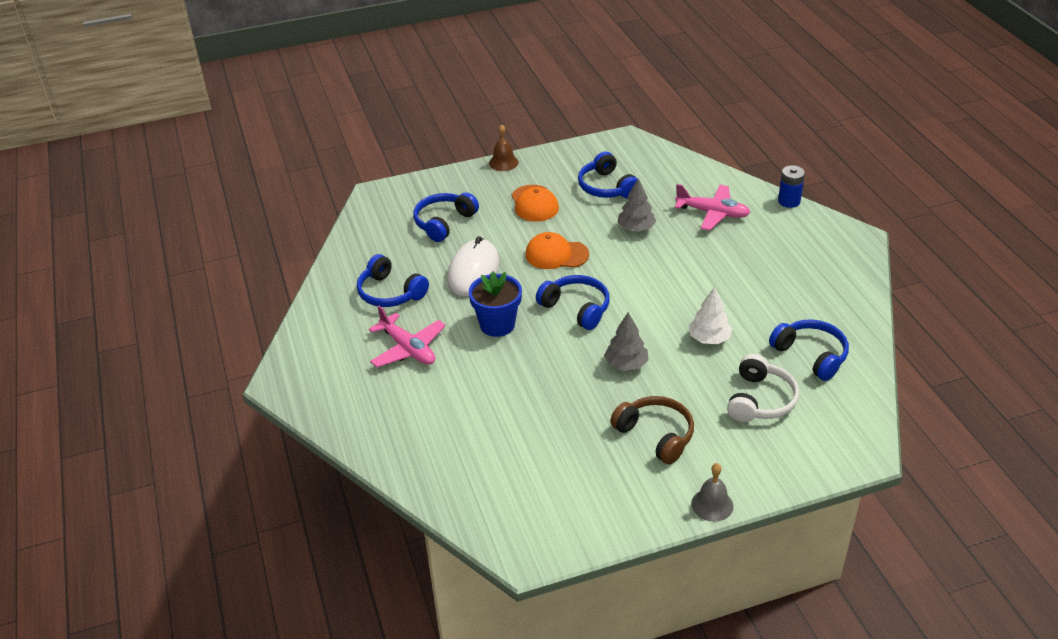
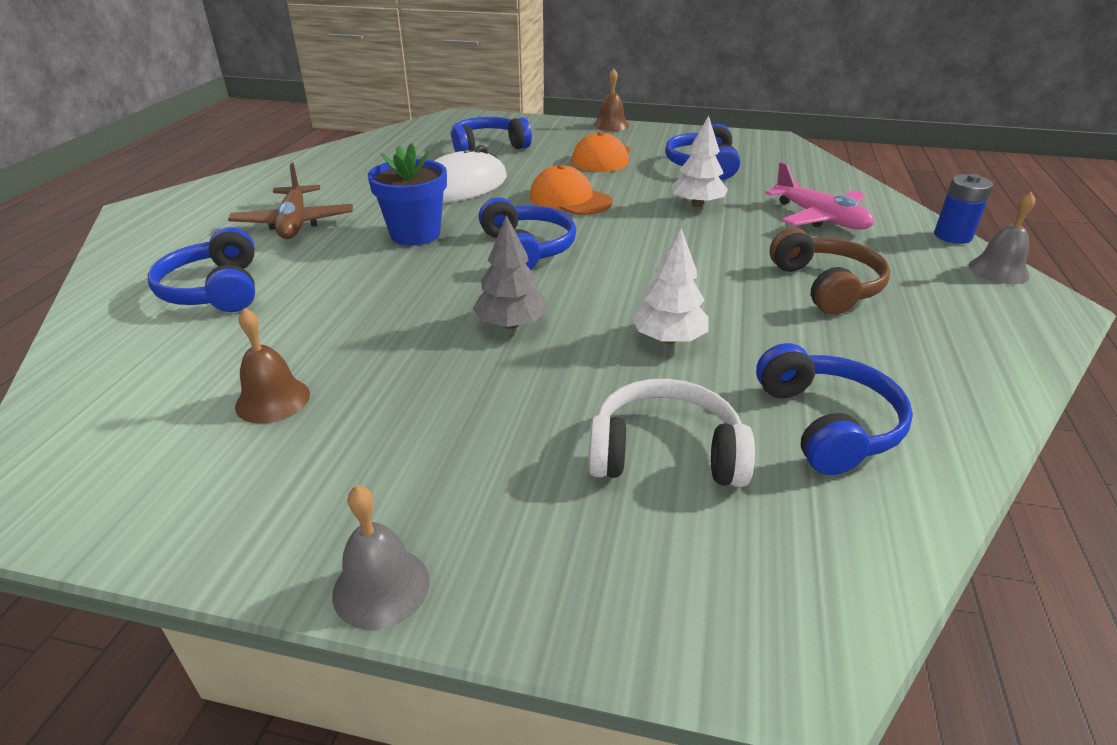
camera: 30 degrees right, 5 degrees down
blue headphones [357,254,429,307] -> blue headphones moved to [148,227,255,312]
pink plane [369,305,446,367] -> brown plane [228,162,353,239]
brown headphones [610,396,694,464] -> brown headphones moved to [770,228,890,315]
grey tree [618,178,656,232] -> white tree [672,115,728,207]
white headphones [727,354,799,422] -> white headphones turned 135 degrees counterclockwise [588,379,755,487]
none -> brown bell [235,308,310,424]
none -> grey bell [969,192,1035,284]

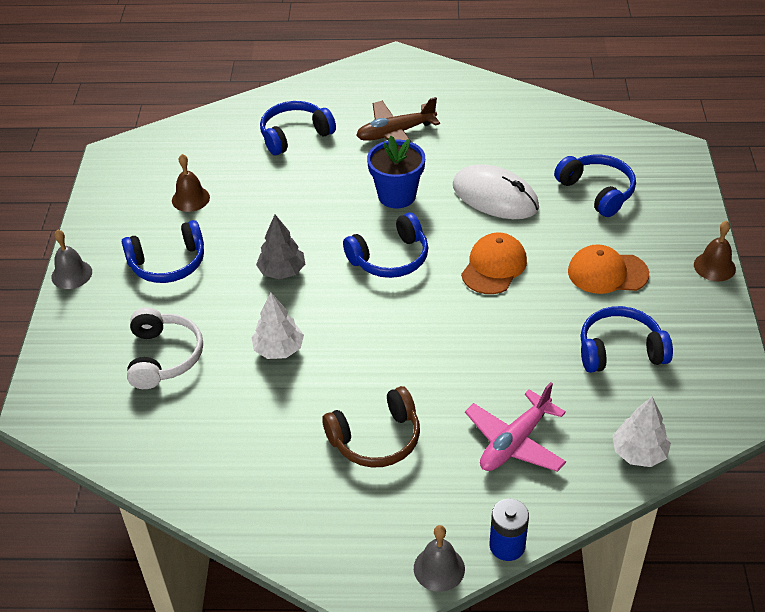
camera: 80 degrees right, 10 degrees up
white tree [672,115,728,207] -> white tree moved to [612,396,671,467]
blue headphones [756,343,913,475] -> blue headphones moved to [122,220,204,283]

